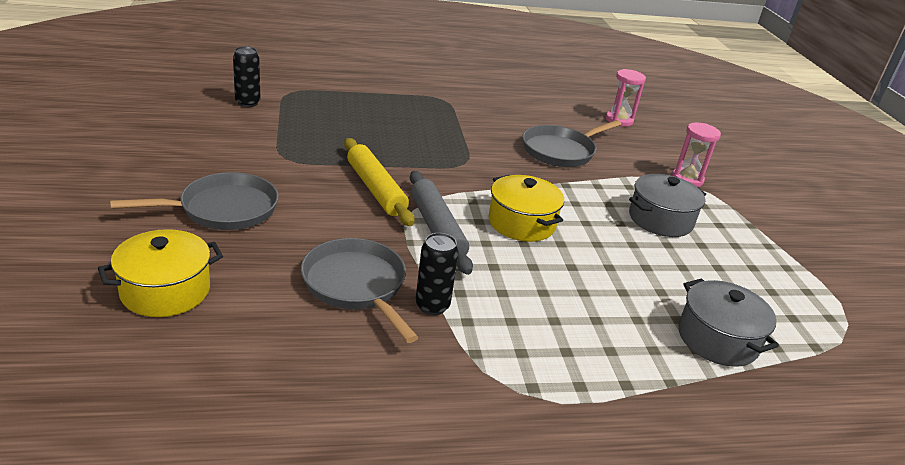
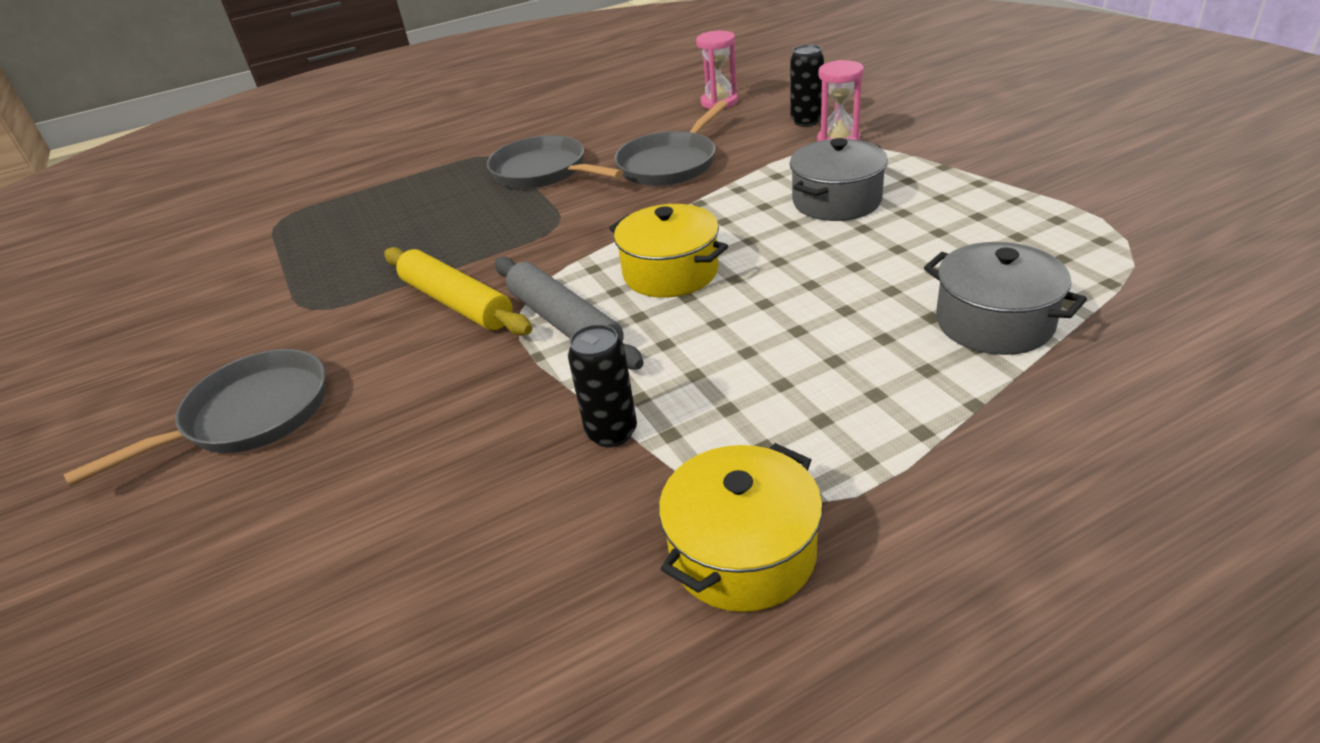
camera: 10 degrees left, 5 degrees up
yellow pot [98,229,223,317] -> yellow pot moved to [659,443,823,612]
black can [233,46,260,107] -> black can moved to [790,44,824,127]
grey pan [301,238,419,343] -> grey pan moved to [487,135,624,188]

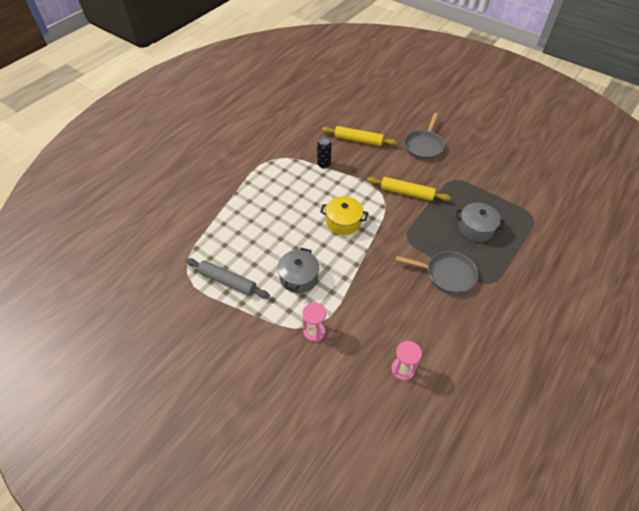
camera: 150 degrees right, 15 degrees up
grey rolling pin [495,257,643,370] -> grey rolling pin moved to [186,258,270,299]
grey pan [614,100,728,186] -> none
yellow pot [659,443,823,612] -> none
black can [790,44,824,127] -> none
grey pot [924,242,1087,355] -> grey pot moved to [455,203,505,242]
none -> yellow rolling pin [322,126,397,146]

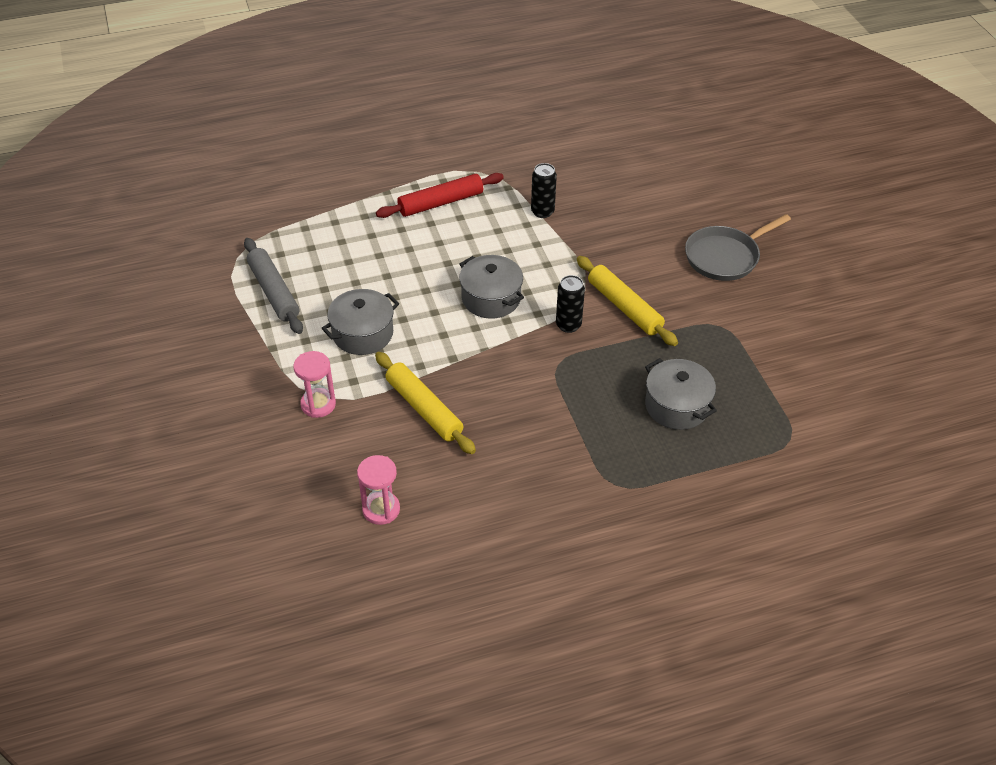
camera: 35 degrees right, 5 degrees down
yellow pot [320,196,368,235] -> grey pot [459,255,524,318]
yellow rolling pin [322,126,397,146] -> yellow rolling pin moved to [375,352,476,454]
grey pan [396,251,478,294] -> none
none -> red rolling pin [376,173,504,218]
none -> black can [556,275,585,333]

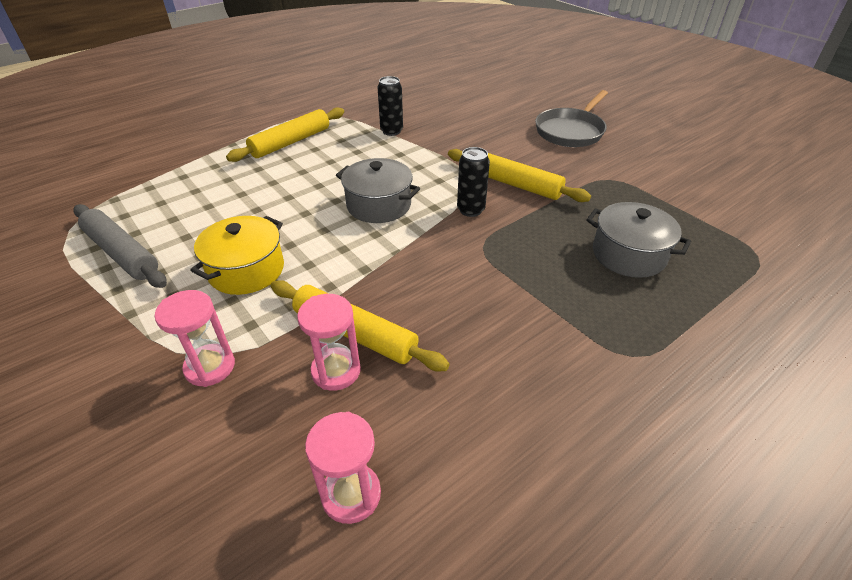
camera: 20 degrees left, 5 degrees down
grey pot [322,289,399,355] -> yellow pot [190,216,284,295]
red rolling pin [376,173,504,218] -> yellow rolling pin [226,107,344,162]
none -> pink hourglass [297,294,361,391]

